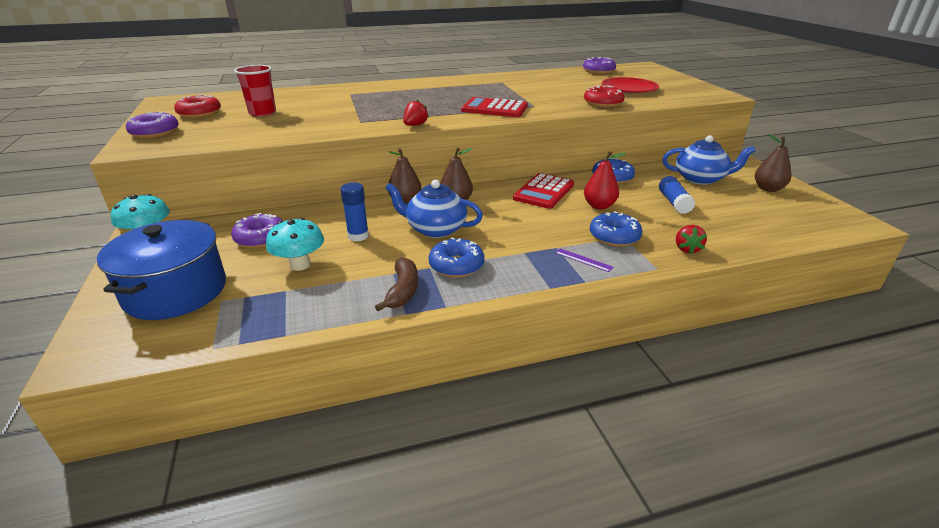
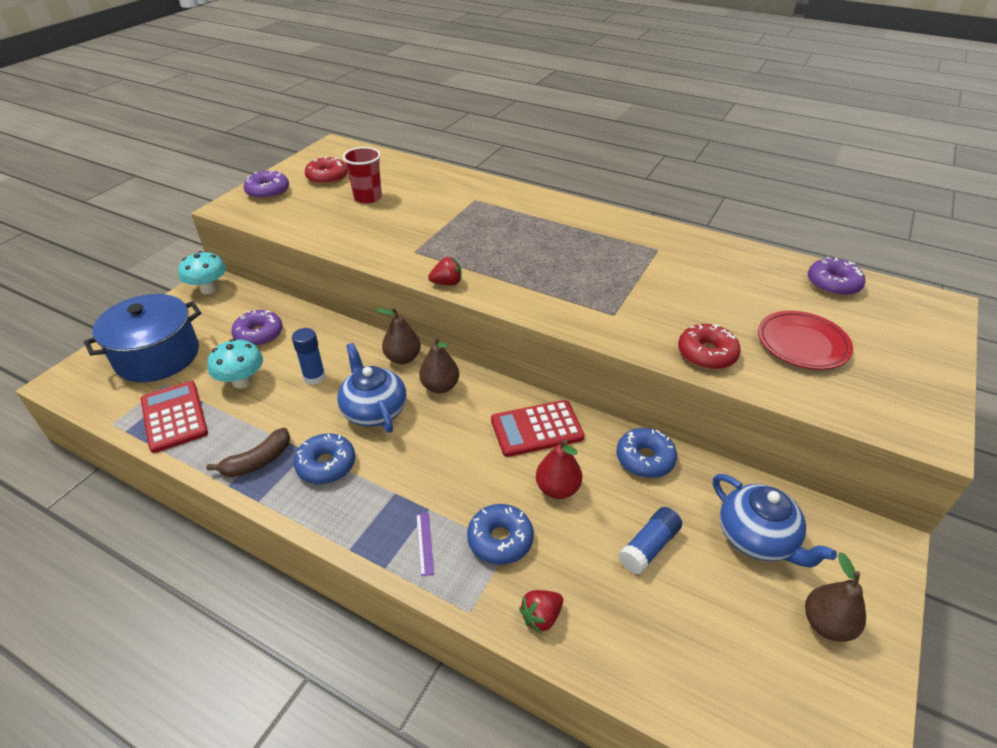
camera: 45 degrees right, 10 degrees up
red calculator [461,97,528,117] -> red calculator moved to [141,381,208,453]

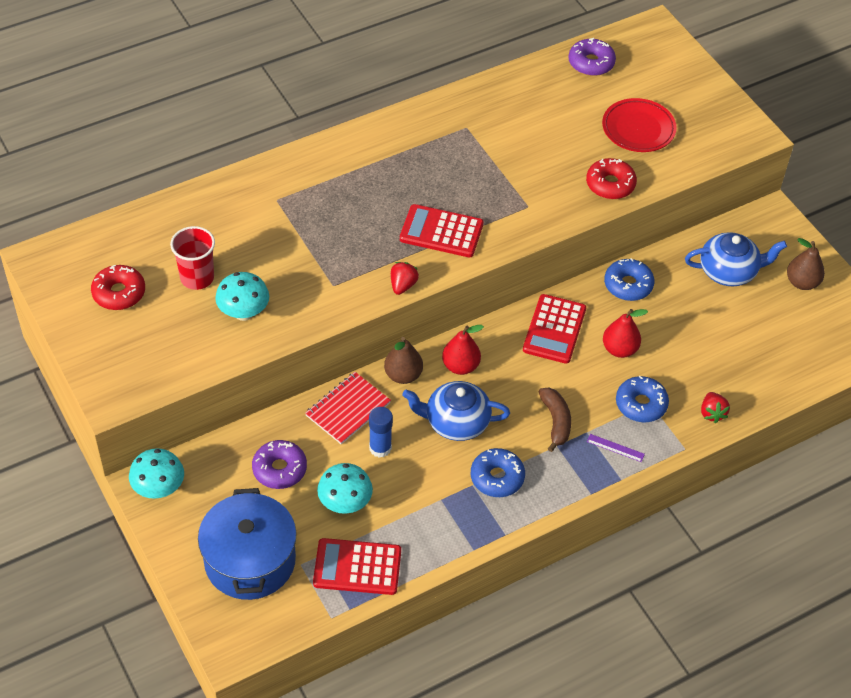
camera: 60 degrees left, 10 degrees up
brown banana [206,428,290,477] -> brown banana moved to [538,388,571,452]
purple donut [244,170,289,200] -> none
brown pear [419,337,459,393] -> red pear [442,325,484,375]
blue glue stick [619,507,682,575] -> none
none -> turquoise mushroom [215,272,269,321]
none -> red notebook [305,372,391,444]
none -> red calculator [400,204,484,257]

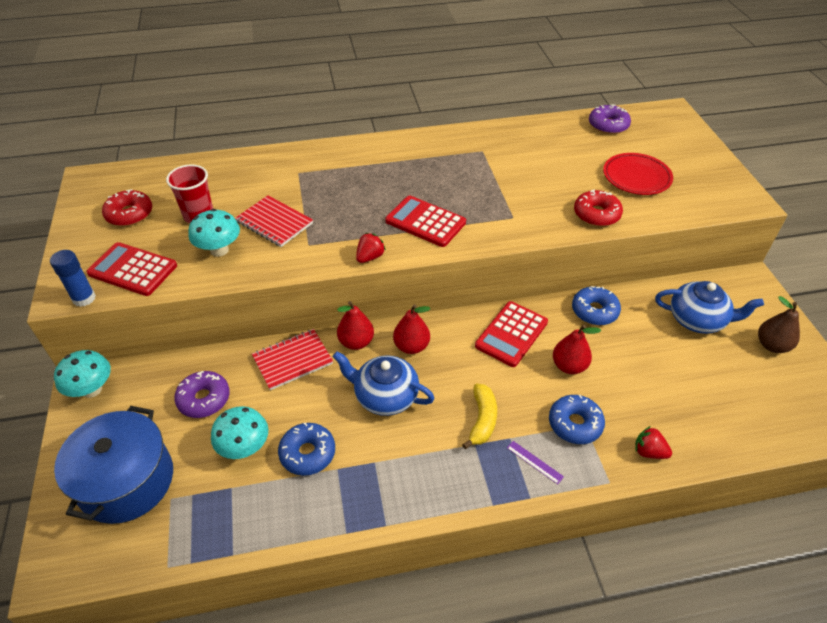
camera: 20 degrees right, 5 degrees down
red calculator [313,538,401,595] -> red calculator moved to [86,242,177,296]
blue glue stick [369,407,393,457] -> blue glue stick moved to [50,250,96,307]
brown pear [384,337,423,384] -> red pear [337,301,374,350]
blue donut [471,448,525,497] -> blue donut moved to [278,423,335,476]
brown banana [538,388,571,452] -> yellow banana [462,384,497,449]
red strawberry [701,392,730,423] -> red strawberry turned 105 degrees clockwise [635,426,672,459]
none -> red notebook [235,195,313,247]

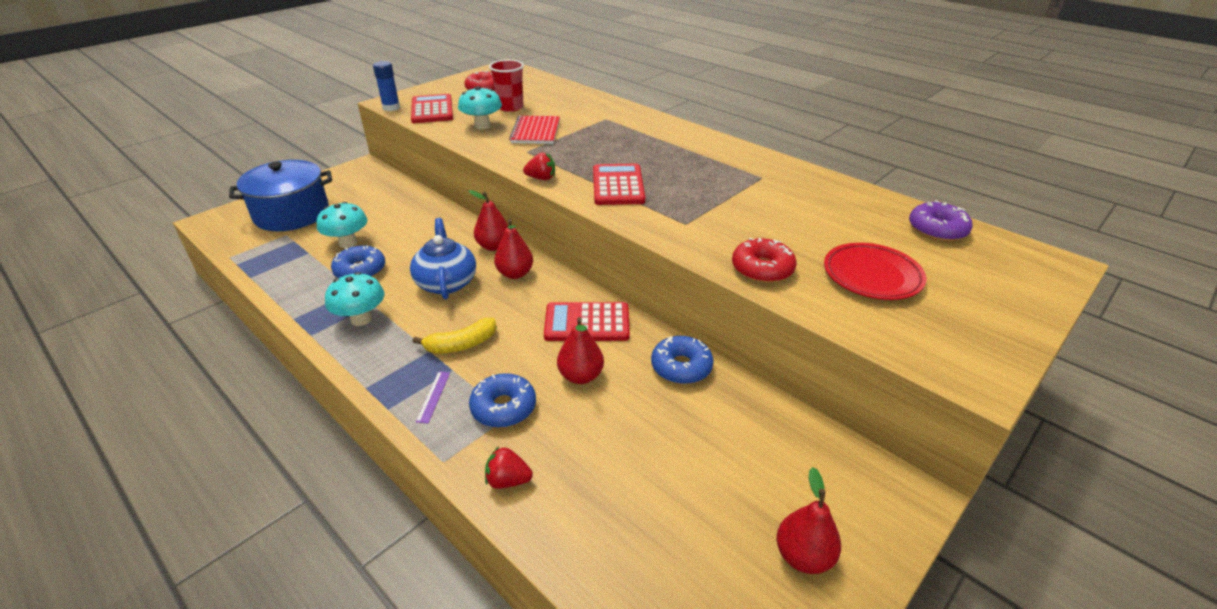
camera: 55 degrees right, 10 degrees down
turquoise mushroom [54,350,111,398] -> turquoise mushroom moved to [325,272,384,326]
purple donut [174,371,230,418] -> none
red notebook [252,329,333,390] -> none
red strawberry [635,426,672,459] -> red strawberry turned 75 degrees counterclockwise [485,446,533,489]
blue teapot [655,281,764,334] -> none
brown pear [758,296,800,353] -> red pear [776,467,841,574]

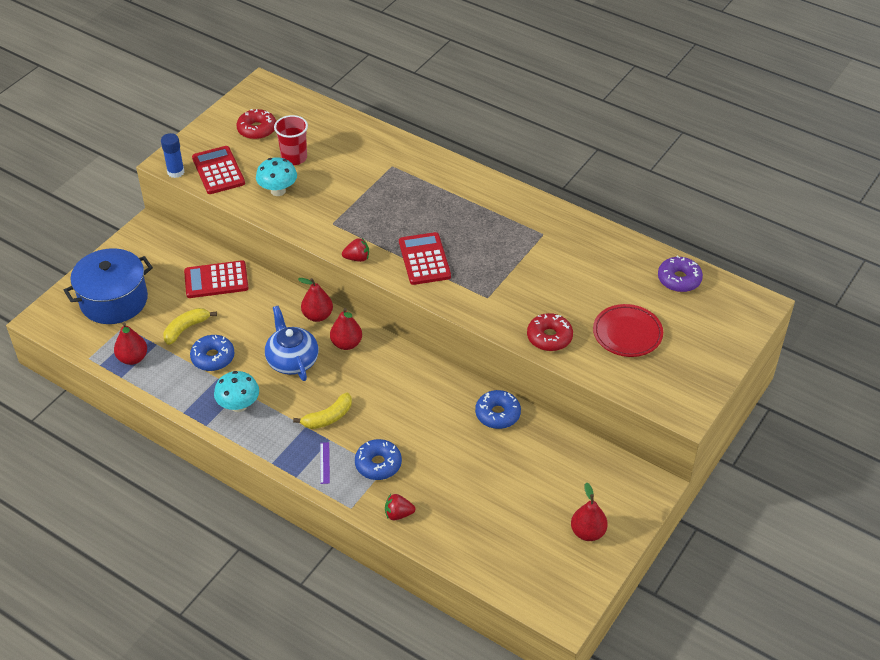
camera: 10 degrees left, 10 degrees up
turquoise mushroom [317,202,368,248] -> yellow banana [163,308,217,345]
red notebook [509,116,560,144] -> none
red calculator [544,302,630,341] -> red calculator moved to [184,260,249,298]
red pear [557,317,604,384] -> red pear moved to [114,323,147,365]

